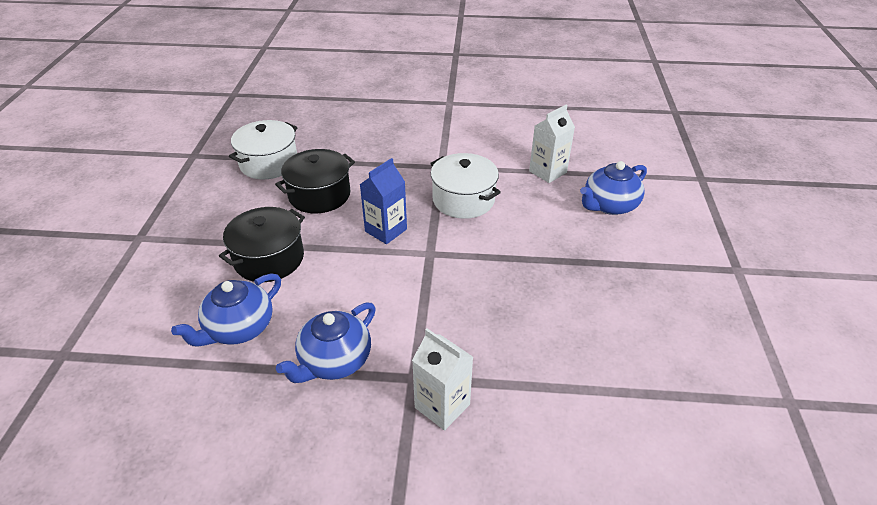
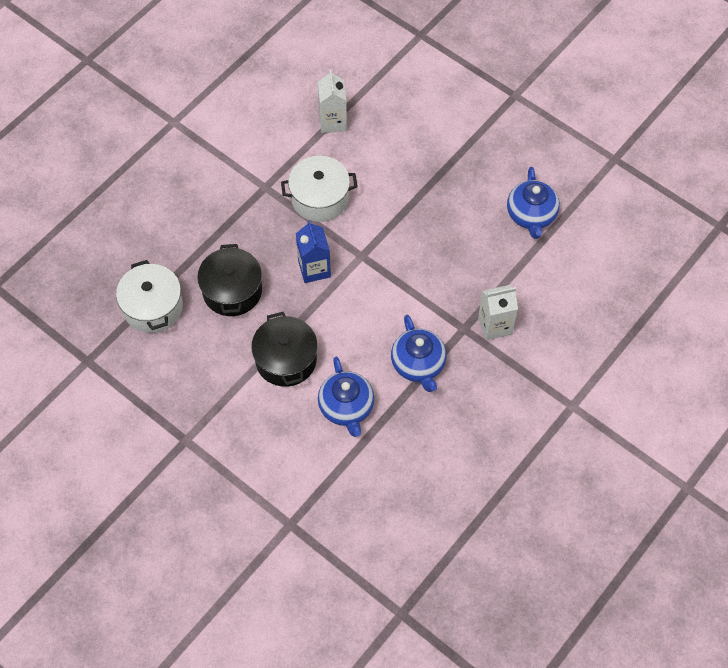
camera: 55 degrees left, 20 degrees up
blue teapot [580,161,647,215] -> blue teapot moved to [507,167,560,239]

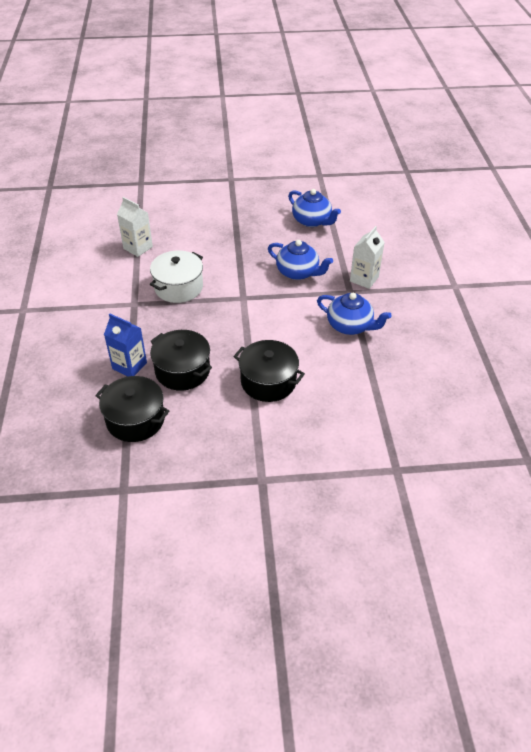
camera: 45 degrees left, 15 degrees down
white pot [116,260,183,333] -> black pot [95,376,169,442]
blue carton [296,221,331,283] -> blue carton moved to [104,314,147,377]
blue teapot [318,357,374,437] -> blue teapot moved to [268,240,333,280]

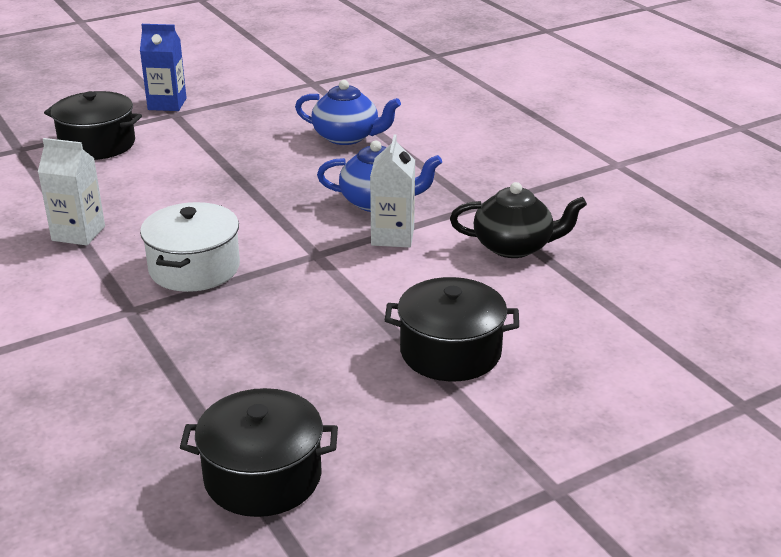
camera: 25 degrees left, 15 degrees down
blue carton [104,314,147,377] -> blue carton moved to [140,24,187,111]
black pot [150,330,212,391] -> black pot moved to [44,91,142,160]
blue teapot [317,293,392,335] -> black teapot [450,182,587,258]
white carton [350,226,385,289] -> white carton moved to [370,134,415,248]

